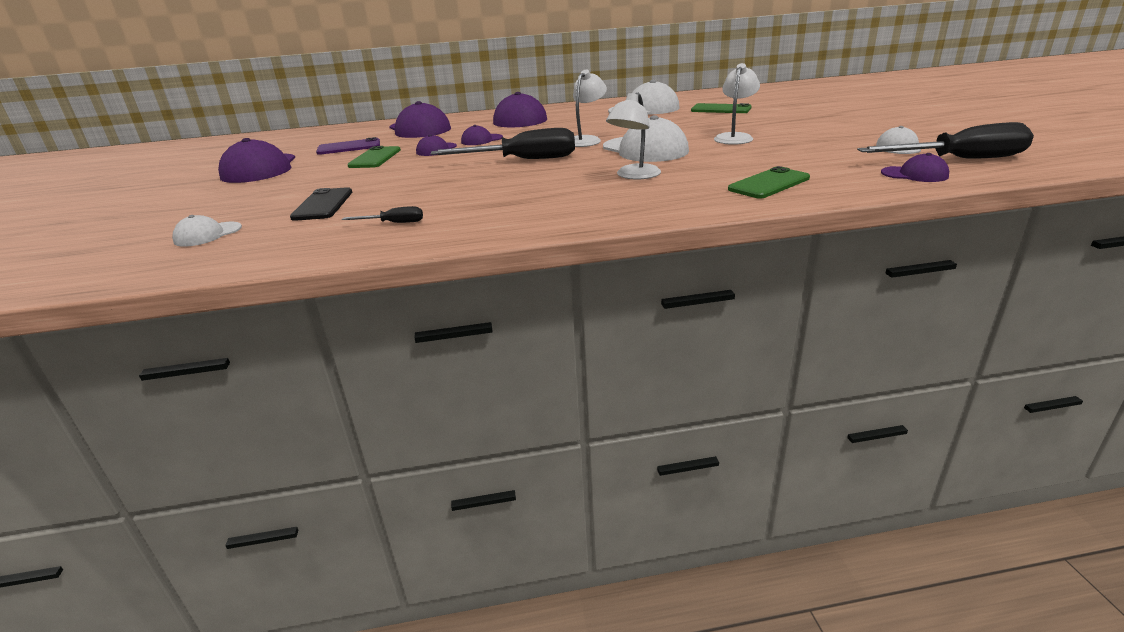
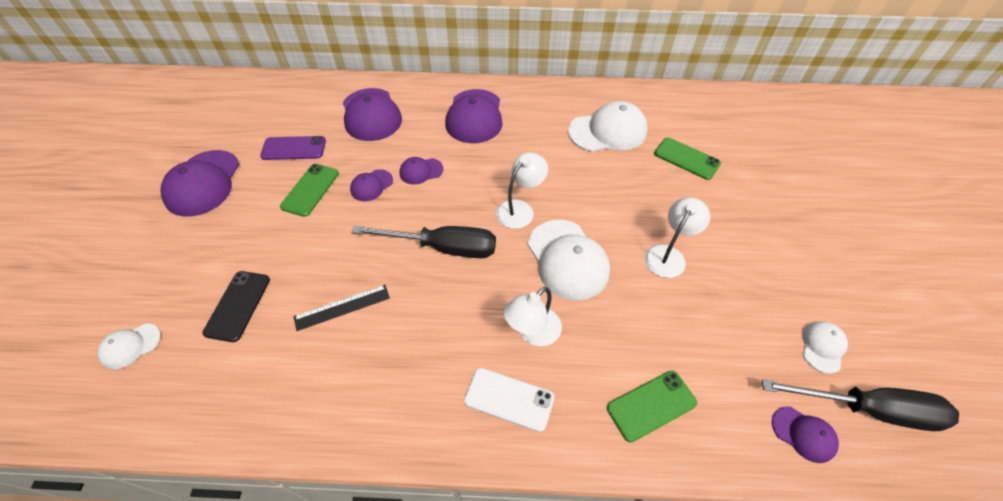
camera: 10 degrees right, 25 degrees up
black screwdriver [342,206,423,223] -> none
none -> black ruler [293,285,390,331]
none -> white phone [464,368,554,432]

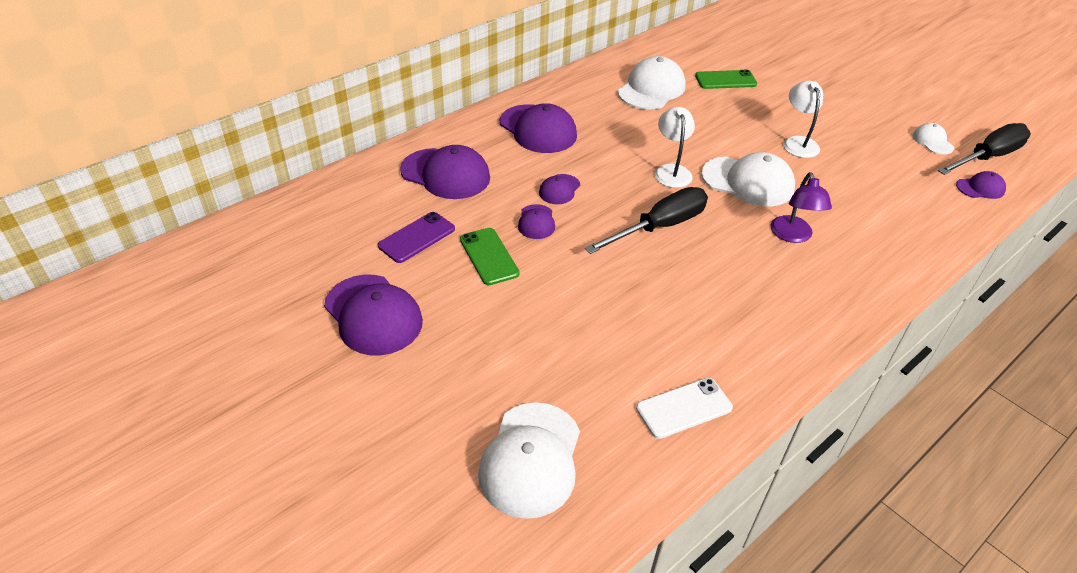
camera: 45 degrees left, 10 degrees down
white cap [97,323,161,369] -> white cap [478,402,580,519], size x1.94
black phone [202,271,270,342] -> none
black ruler [293,285,390,331] -> none
white phone [464,368,554,432] -> white phone moved to [636,378,733,439]
white lamp [503,287,562,346] -> purple lamp [771,172,832,243]
green phone [607,371,697,442] -> none

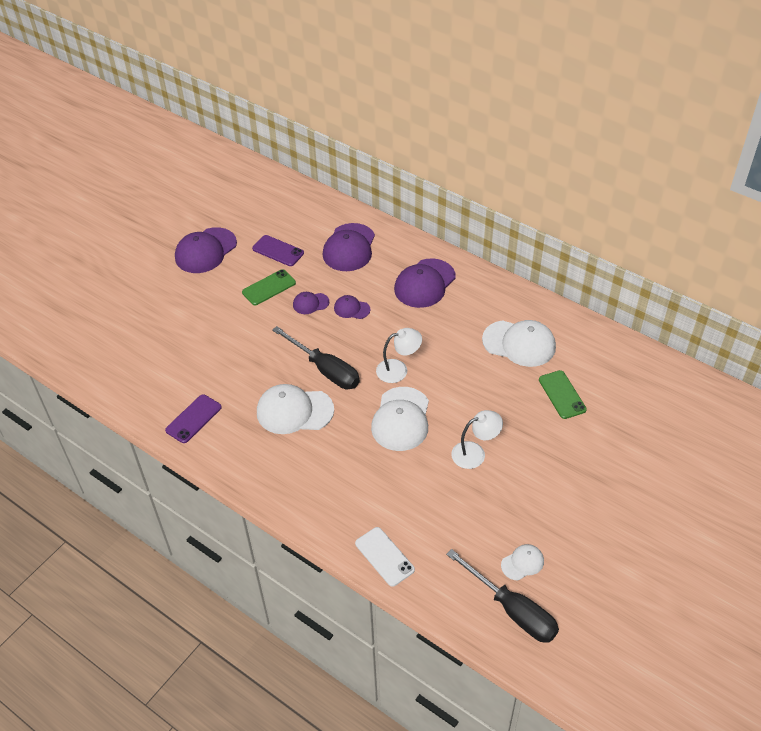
camera: 80 degrees right, 5 degrees up
white cap [478,402,580,519] -> white cap moved to [257,384,334,434]
white phone [636,378,733,439] -> white phone moved to [355,527,415,587]
purple lamp [771,172,832,243] -> none
purple cap [956,171,1006,199] -> none
none -> purple phone [165,394,222,443]

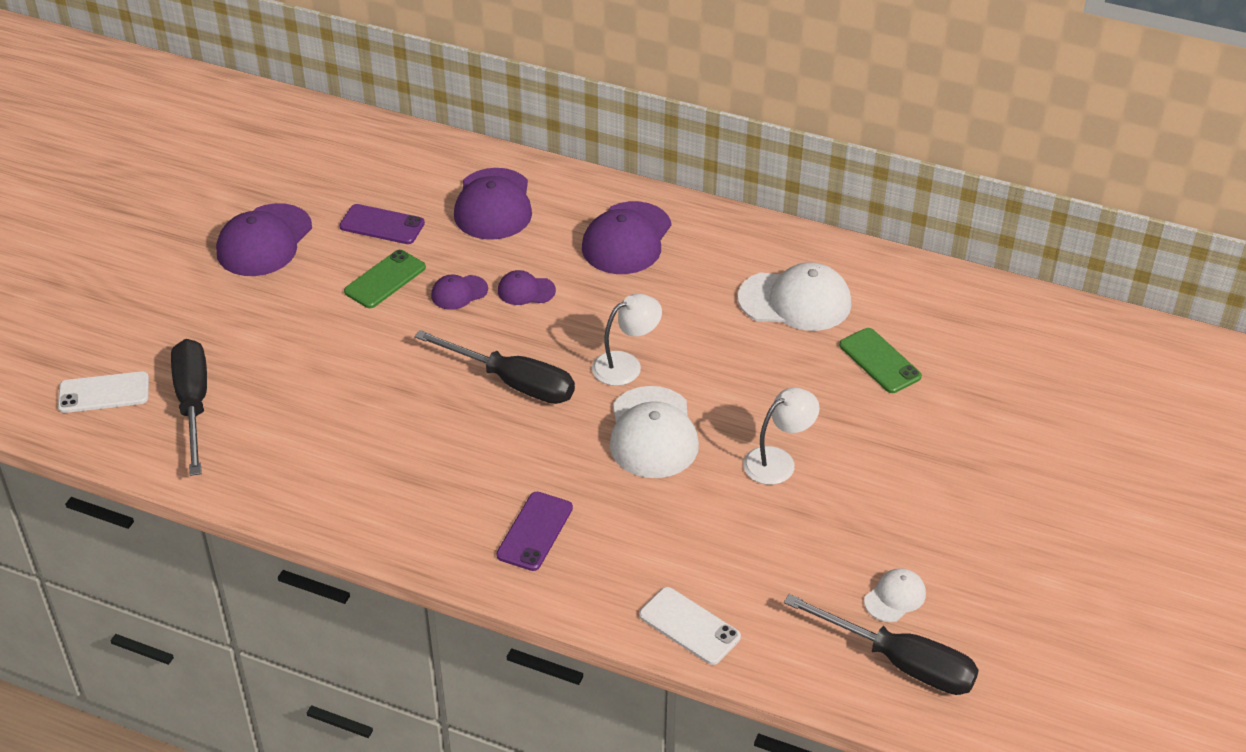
camera: 15 degrees left, 5 degrees down
purple phone [165,394,222,443] -> purple phone moved to [496,492,573,571]
white cap [257,384,334,434] -> none
none -> white phone [58,371,149,413]
none -> black screwdriver [171,339,207,476]

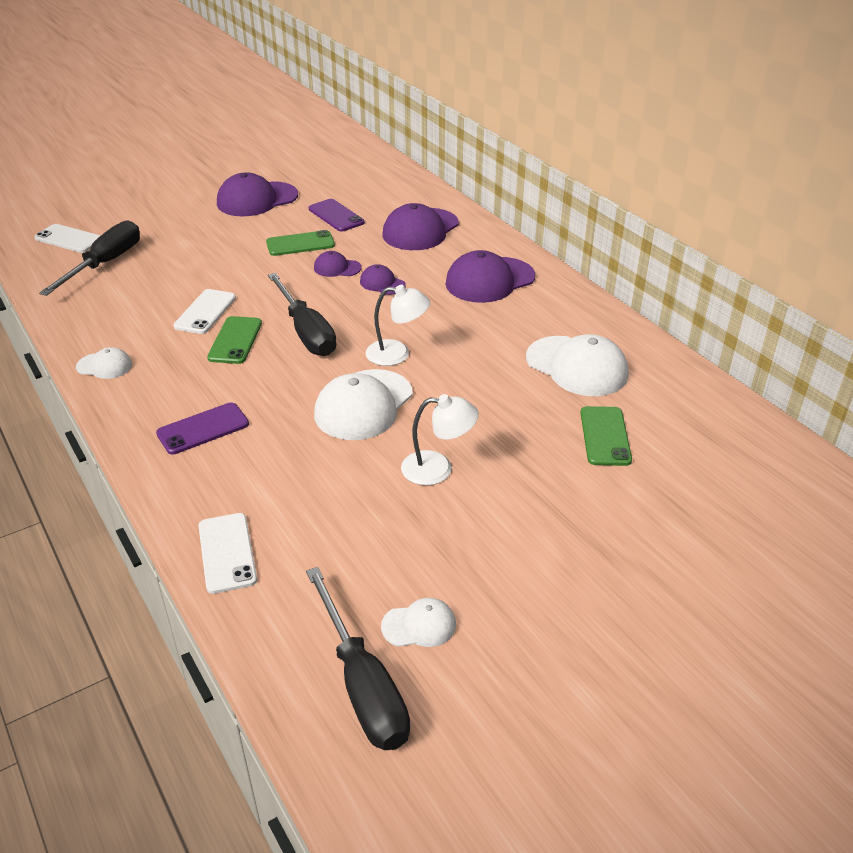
camera: 35 degrees right, 5 degrees down
none -> white cap [76,347,132,379]
none -> white phone [173,289,236,334]
none -> green phone [207,316,262,364]

